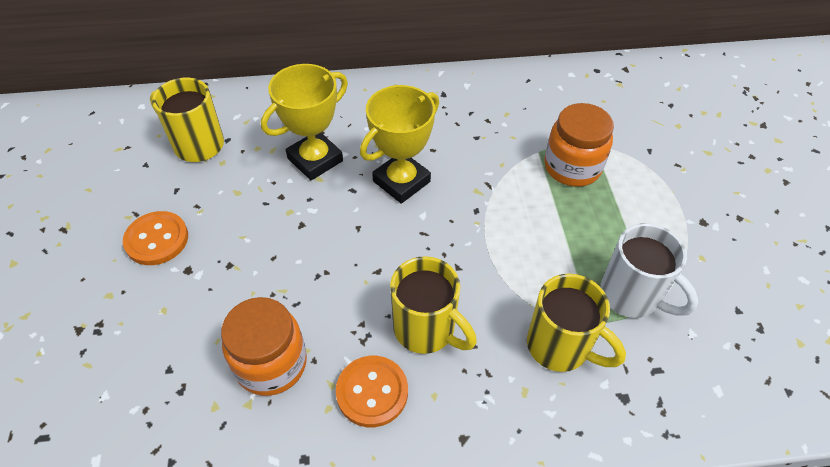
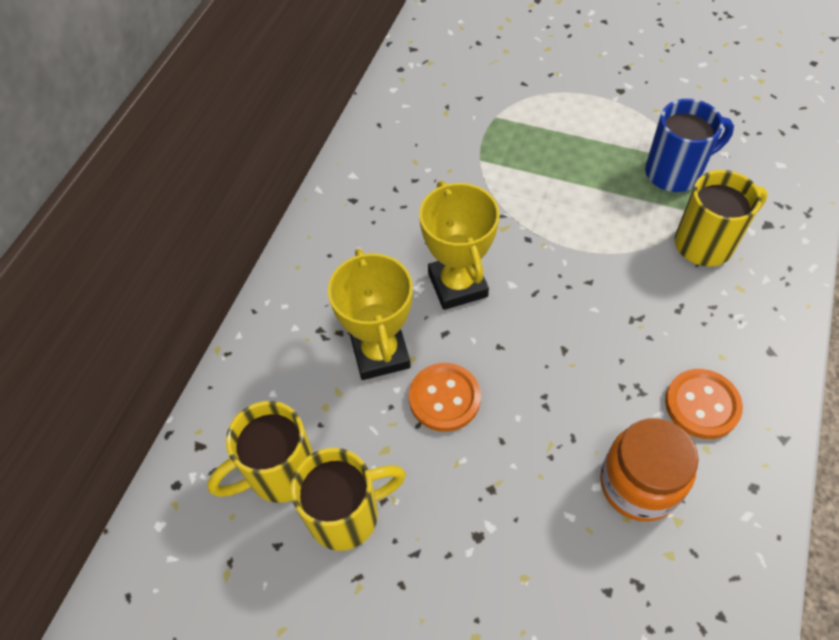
camera: 60 degrees left, 5 degrees up
orange button [123,211,188,265] -> orange button moved to [409,363,481,432]
yellow mug [390,256,477,354] -> yellow mug moved to [291,448,406,551]
orange jar [544,103,614,187] -> none
white mug [600,223,698,318] -> blue mug [645,99,734,192]

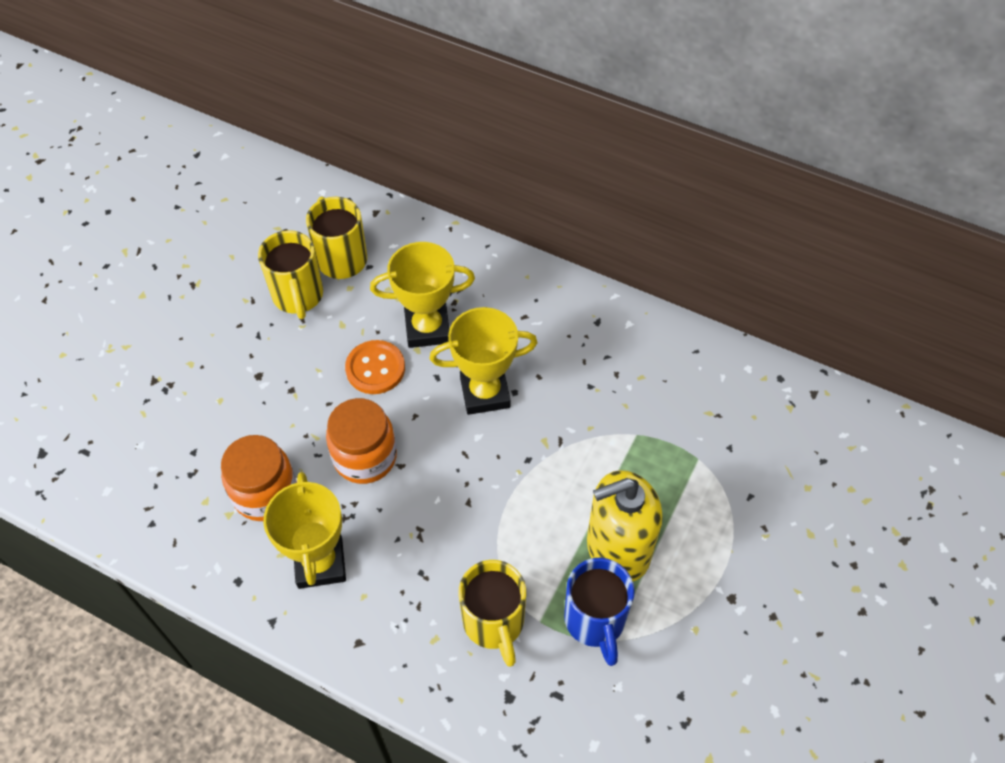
camera: 95 degrees right, 0 degrees up
orange button [665,369,743,439] -> yellow trophy [263,472,346,589]
none -> orange jar [326,398,397,484]
none -> yellow soap dispenser [587,470,663,581]

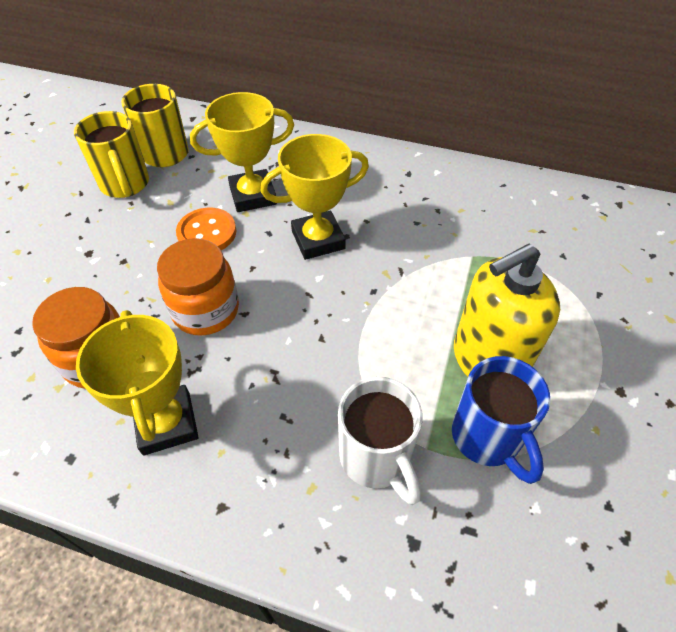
camera: 10 degrees left, 5 degrees down
yellow mug [458,560,526,667] -> white mug [338,376,423,505]

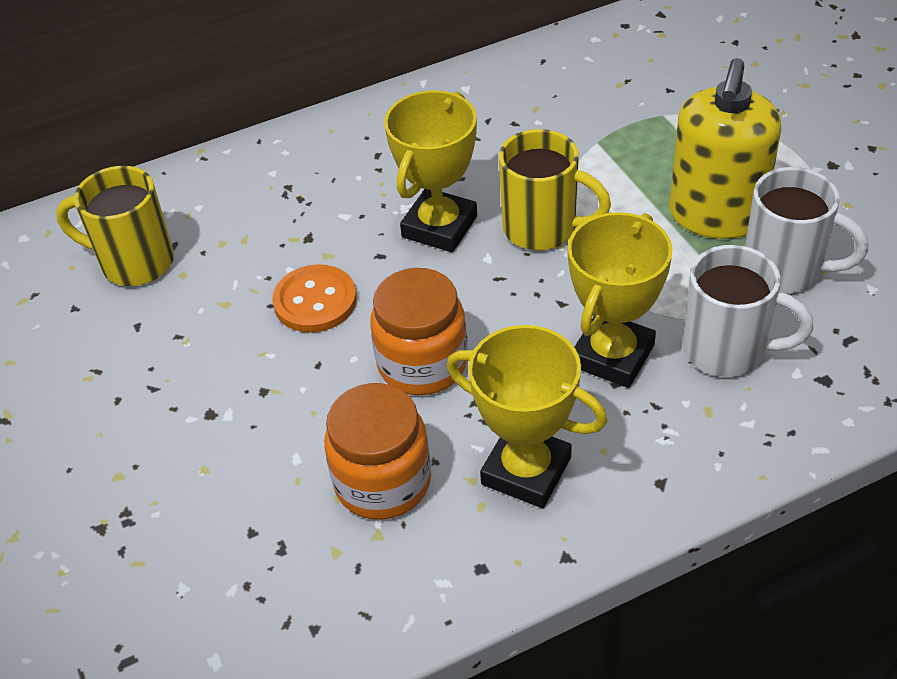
camera: 40 degrees left, 5 degrees down
yellow mug [74,111,149,198] -> yellow mug moved to [499,129,611,250]
yellow trophy [190,92,294,212] -> yellow trophy moved to [568,212,672,388]
blue mug [452,356,550,484] -> white mug [745,167,868,293]

